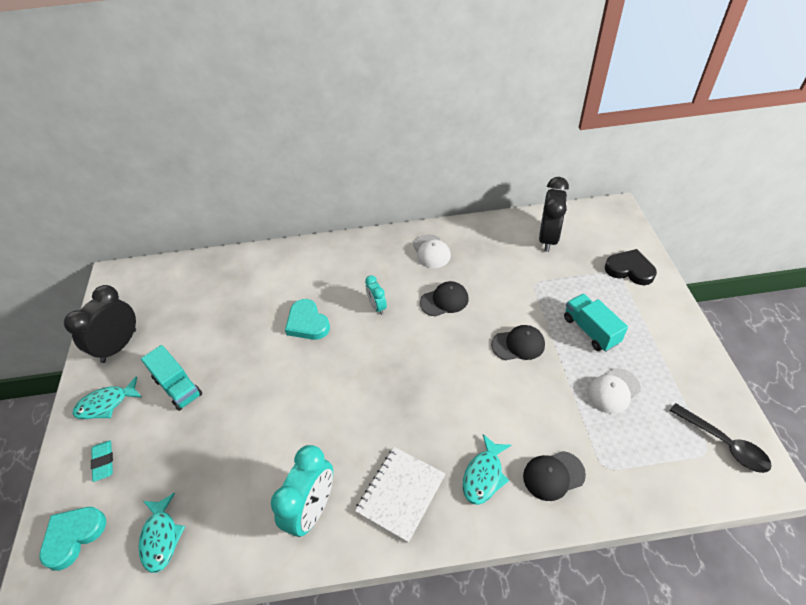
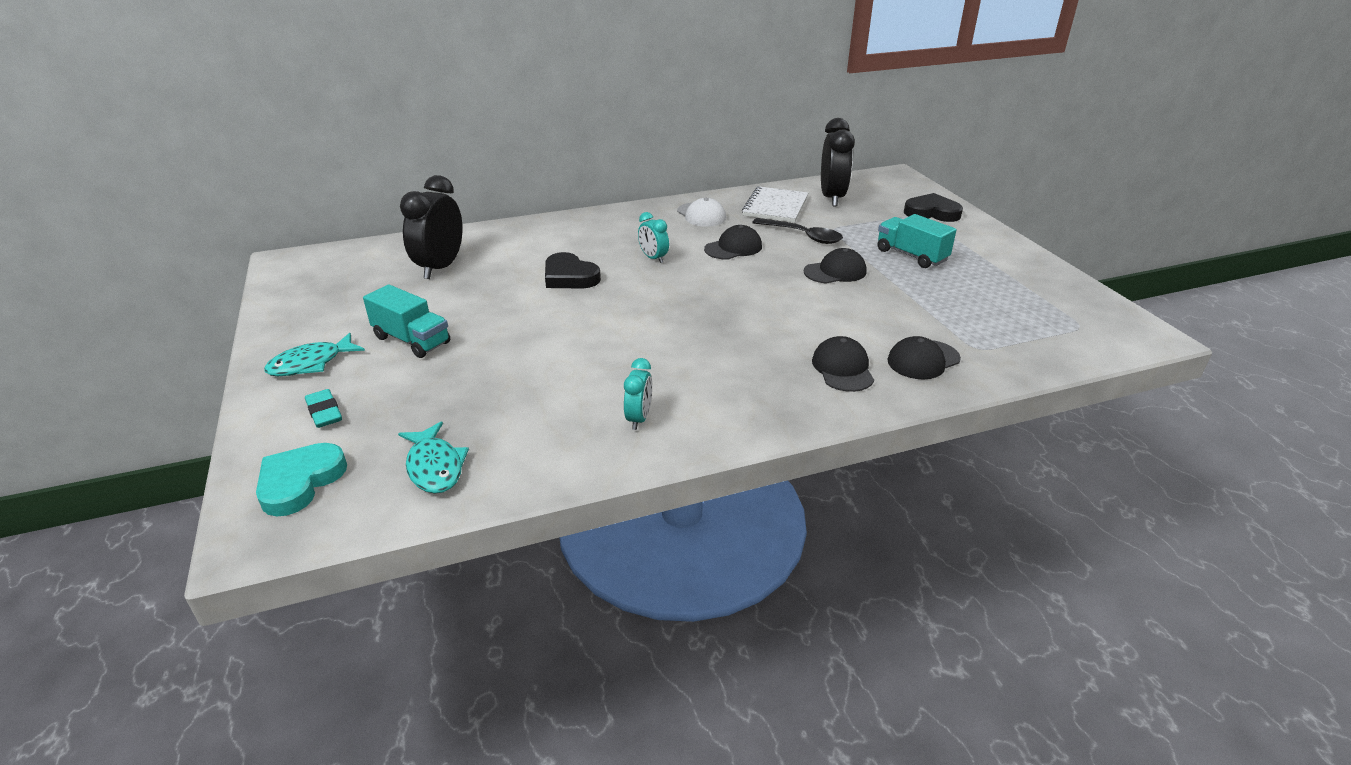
camera: 15 degrees left, 15 degrees down
black clock [64,285,136,363] -> black clock moved to [400,175,462,279]
turquoise clock [271,445,333,537] -> turquoise clock [624,358,652,430], size x0.53
turquoise heart [285,299,330,340] -> black heart [545,252,601,289]
white notebook [355,447,445,543] -> white notebook moved to [742,186,808,222]
turquoise fish [463,434,511,505] -> black cap [812,336,874,392]
white cap [587,368,641,414] -> none
black spoon [670,403,772,473] -> black spoon moved to [752,218,843,244]

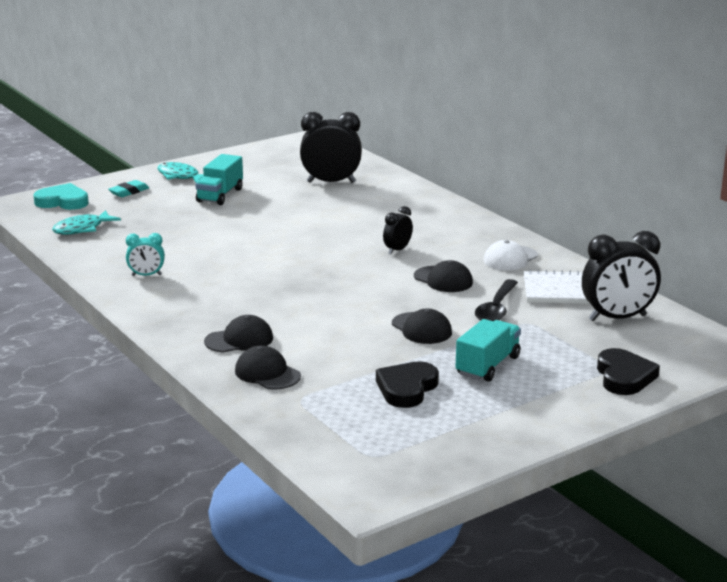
camera: 75 degrees right, 10 degrees down
black heart [545,252,601,289] -> black heart moved to [376,361,439,408]
turquoise clock [638,212,669,263] -> black clock [383,206,413,254]

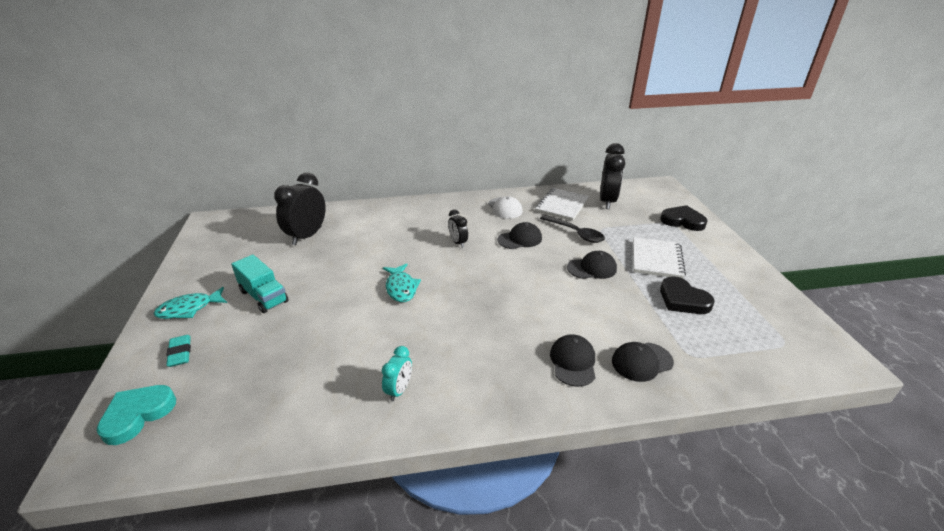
camera: 65 degrees left, 10 degrees up
turquoise fish [52,210,121,235] -> turquoise fish moved to [383,263,421,302]
turquoise truck [456,319,521,382] -> white notebook [633,237,686,279]

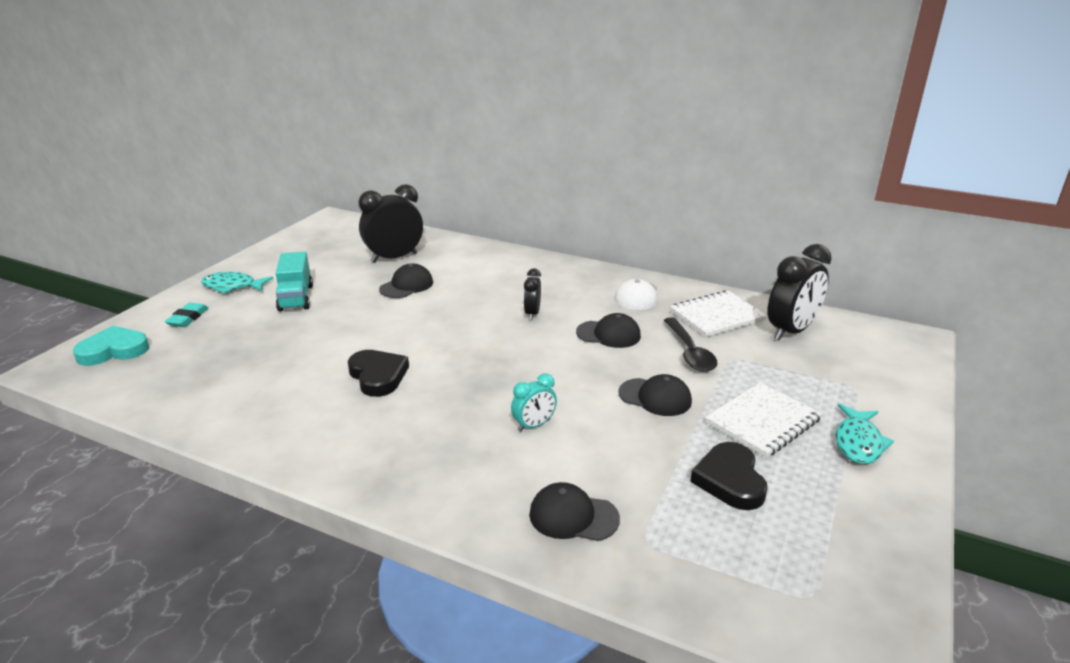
camera: 35 degrees right, 5 degrees down
turquoise clock [382,346,412,401] -> turquoise clock moved to [511,373,557,432]
turquoise fish [383,263,421,302] -> turquoise fish moved to [836,404,894,464]
black cap [550,334,596,387] -> black cap moved to [379,263,433,298]
black heart [660,205,708,231] -> black heart moved to [348,350,409,397]

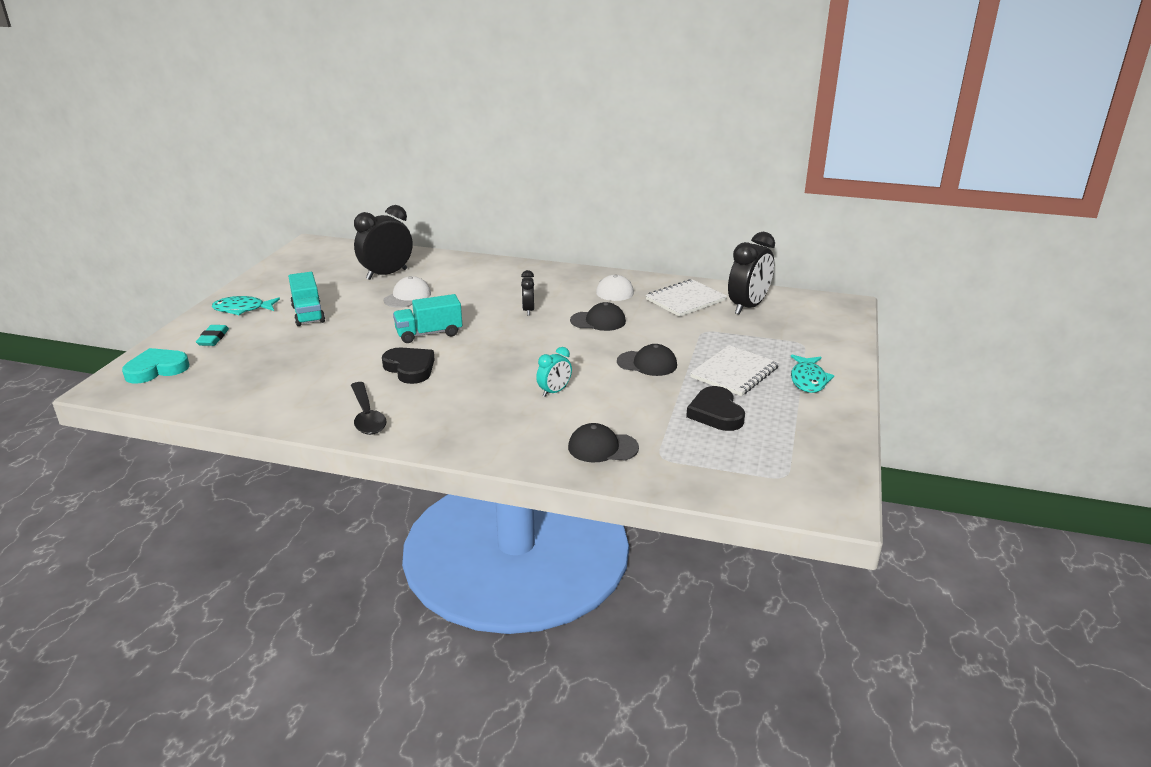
camera: 10 degrees left, 0 degrees up
black cap [379,263,433,298] -> white cap [383,276,431,308]
black spoon [664,317,717,372] -> black spoon moved to [351,382,387,435]
none -> turquoise truck [393,294,462,343]

